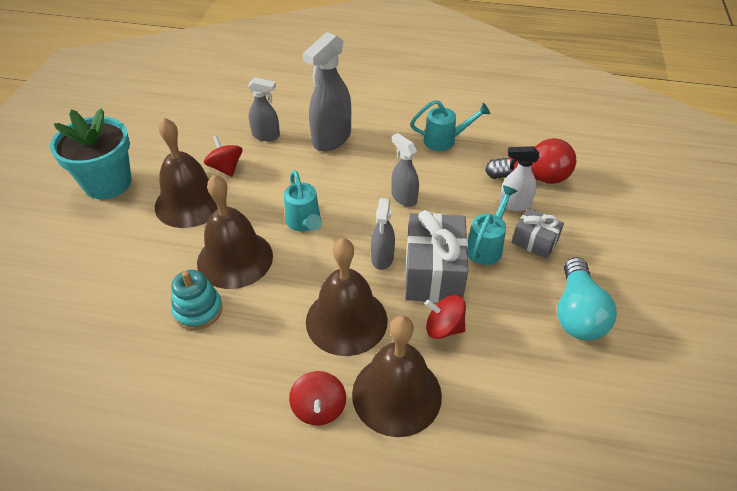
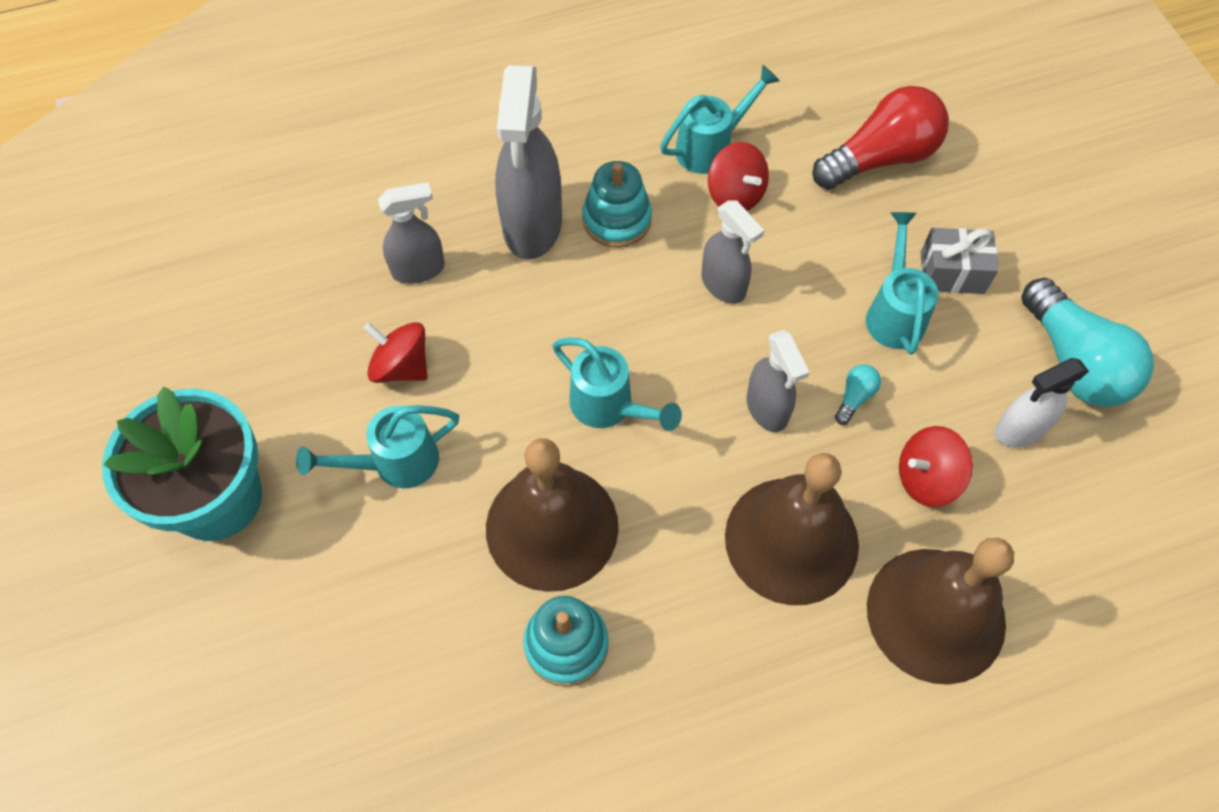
camera: 30 degrees left, 15 degrees up
brown bell [155,118,218,228] -> turquoise watering can [296,405,459,488]
red spinning top [289,371,346,425] -> red spinning top moved to [708,142,769,211]
grey spray bottle [391,133,419,207] -> grey spray bottle turned 150 degrees counterclockwise [701,200,764,304]
grey gift [405,210,468,303] -> turquoise light bulb [835,364,881,425]
white spray bottle [499,146,540,211] -> white spray bottle moved to [995,358,1089,448]
none -> turquoise stacking toy [582,161,652,248]

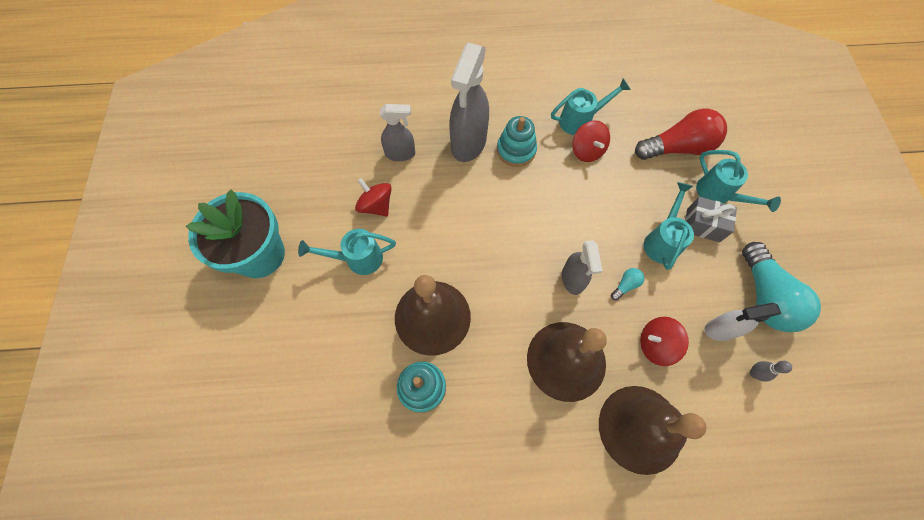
camera: 15 degrees right, 5 degrees up
turquoise watering can [552,338,682,431] -> turquoise watering can moved to [696,150,781,212]
grey spray bottle [701,200,764,304] -> none
none -> grey bowling pin [750,361,792,382]

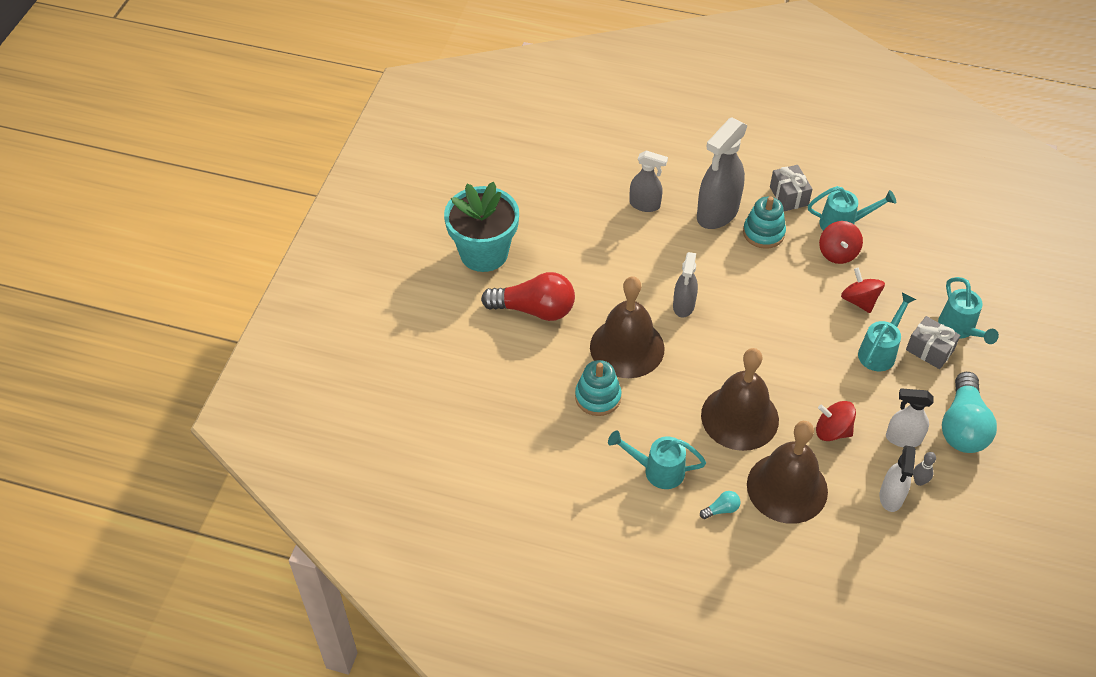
camera: 20 degrees right, 15 degrees down
turquoise watering can [298,229,396,275] -> turquoise watering can moved to [608,430,706,489]
red spinning top [355,178,392,217] -> red spinning top moved to [841,267,885,313]
grey spray bottle [562,240,603,295] -> grey spray bottle moved to [673,252,698,318]
turquoise light bulb [611,268,644,300] -> turquoise light bulb moved to [700,491,741,519]
red light bulb [635,109,727,160] -> red light bulb moved to [481,272,575,321]
none -> grey gift [770,165,812,211]
none -> white spray bottle [880,445,916,512]

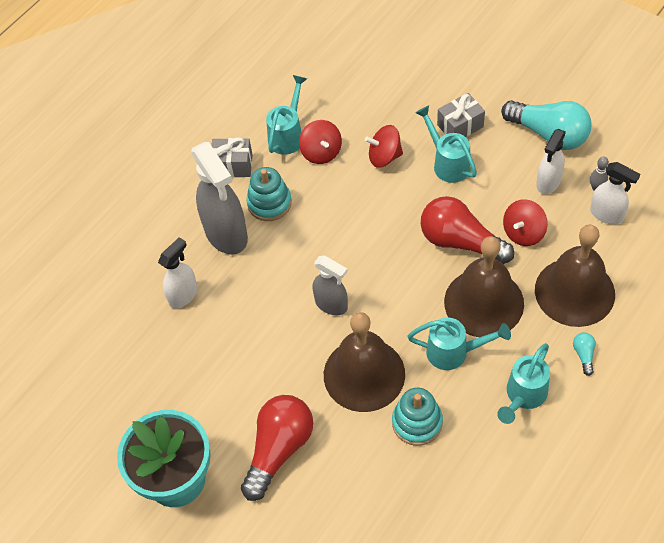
camera: 65 degrees left, 5 degrees up
grey spray bottle [629,151,668,212] -> white spray bottle [158,237,197,308]
red spinning top [819,221,863,264] -> red spinning top turned 45 degrees clockwise [299,120,342,164]
turquoise watering can [938,277,999,344] -> turquoise watering can moved to [407,317,511,370]
none -> red light bulb [420,196,514,264]

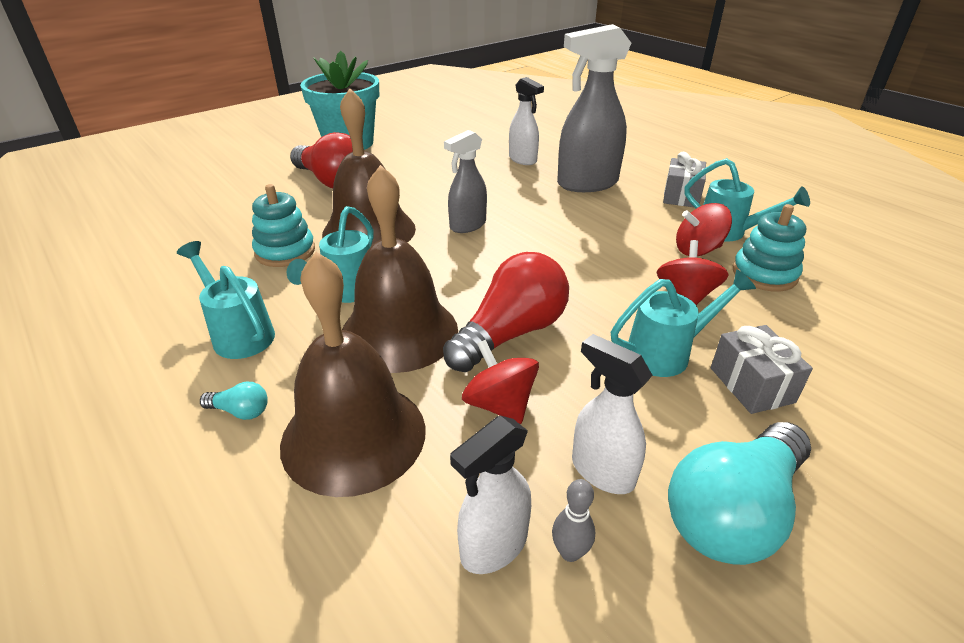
camera: 100 degrees right, 20 degrees down
turquoise stacking toy [246,167,292,221] -> turquoise stacking toy moved to [733,204,806,291]

